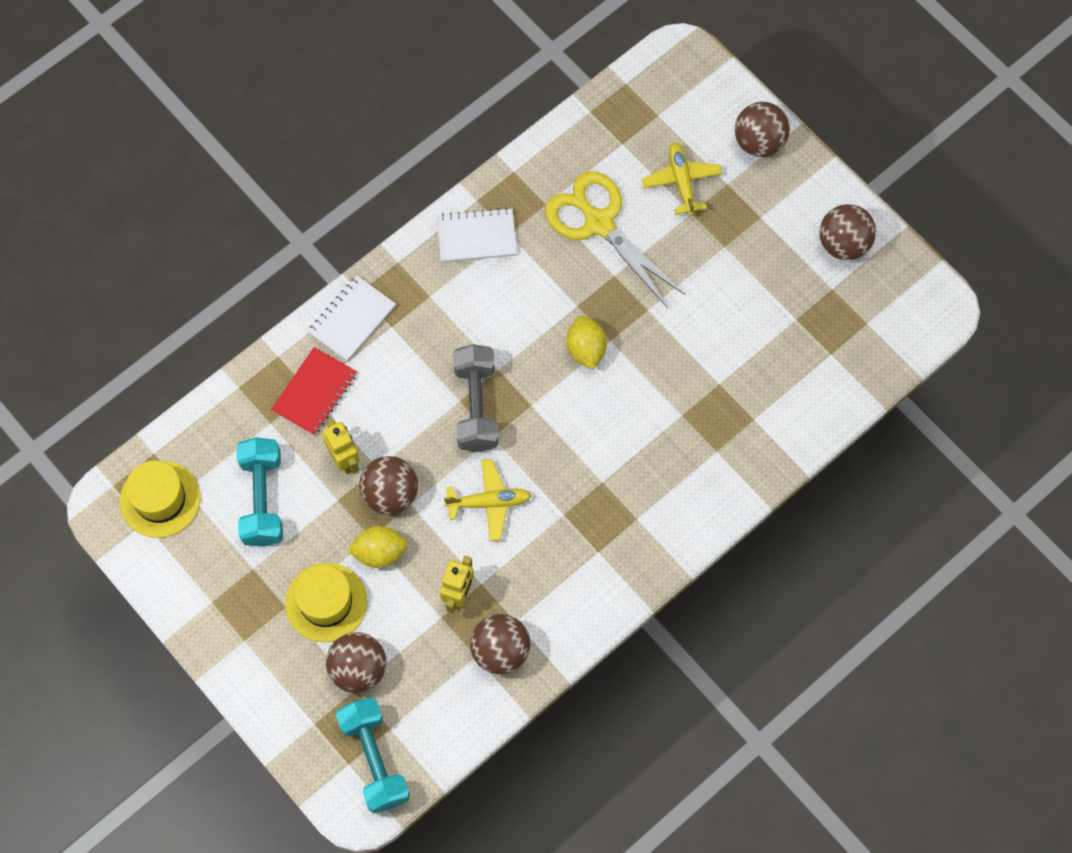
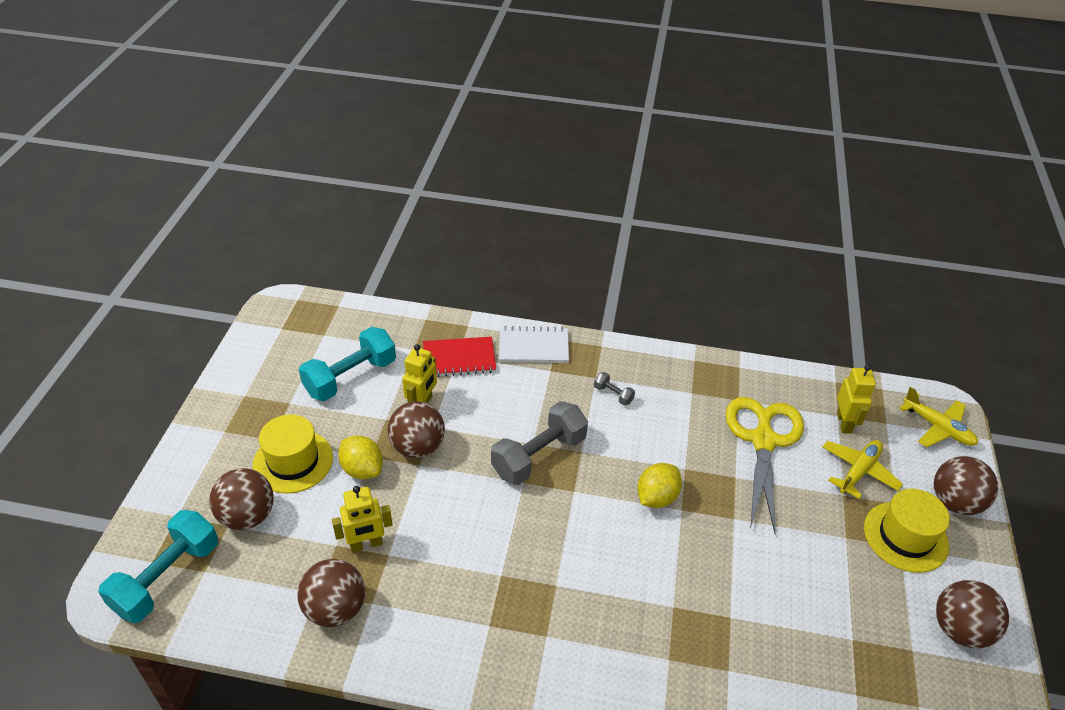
camera: 50 degrees right, 25 degrees down
yellow hat [120,461,200,538] -> yellow hat moved to [864,489,950,573]
white notebook [437,208,517,262] -> none
yellow plane [444,459,532,541] -> yellow plane moved to [899,387,978,447]
none -> grey dumbbell [594,372,635,405]
none -> yellow robot [837,364,876,434]

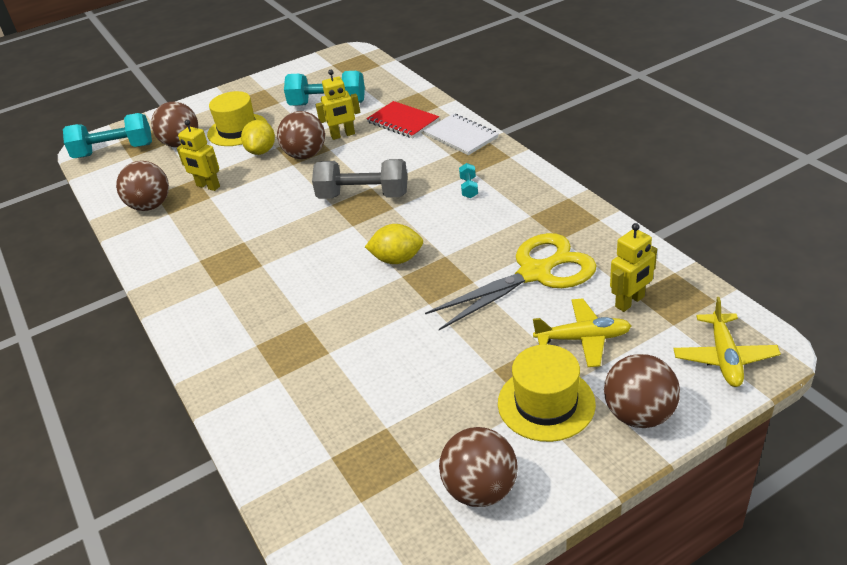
camera: 55 degrees right, 5 degrees down
grey dumbbell [594,372,635,405] -> turquoise dumbbell [459,163,478,199]

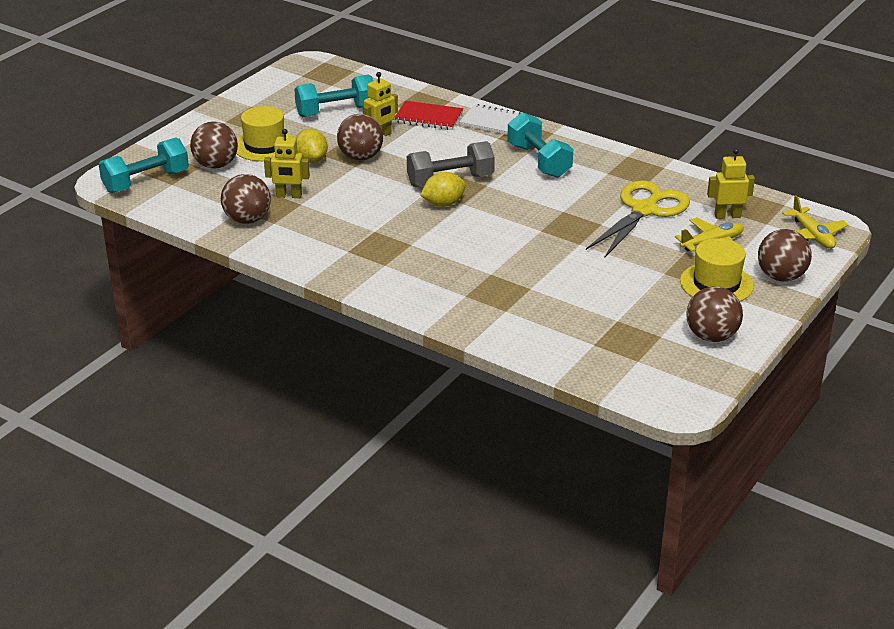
camera: 30 degrees left, 5 degrees down
yellow lemon [365,224,423,264] -> yellow lemon moved to [420,172,466,207]
turquoise dumbbell [459,163,478,199] -> turquoise dumbbell [507,112,573,178], size x2.27
yellow robot [610,223,657,312] -> yellow robot turned 120 degrees counterclockwise [707,148,755,219]

